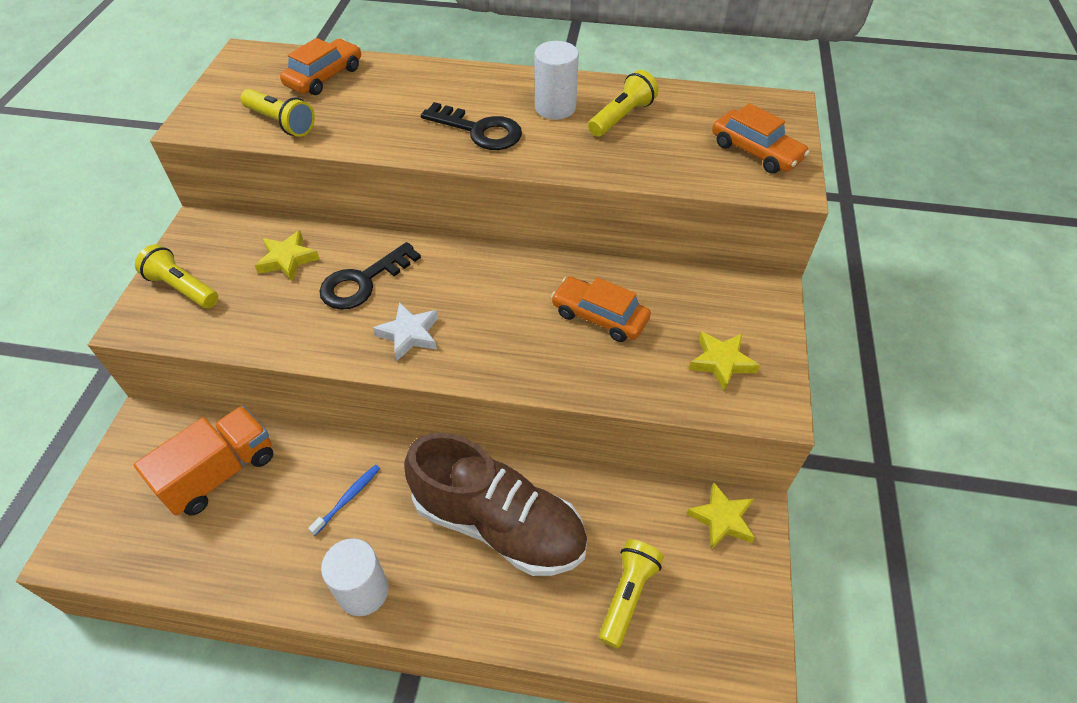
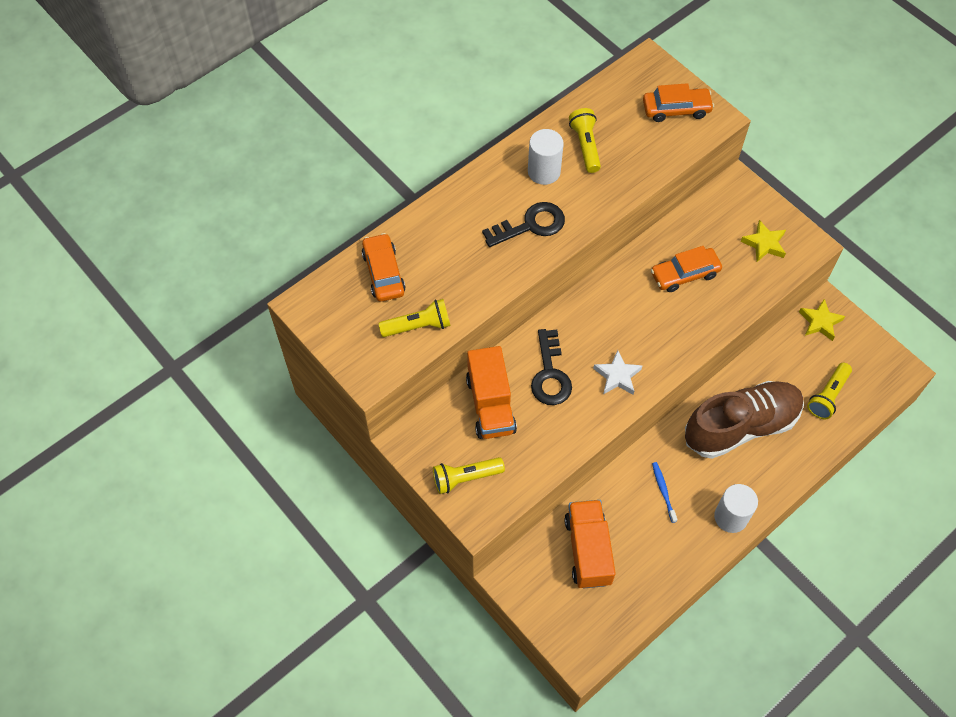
camera: 50 degrees left, 10 degrees up
yellow star [255,230,320,281] -> orange truck [466,346,517,439]
yellow flashlight [599,540,664,648] -> yellow flashlight turned 120 degrees counterclockwise [807,363,852,419]

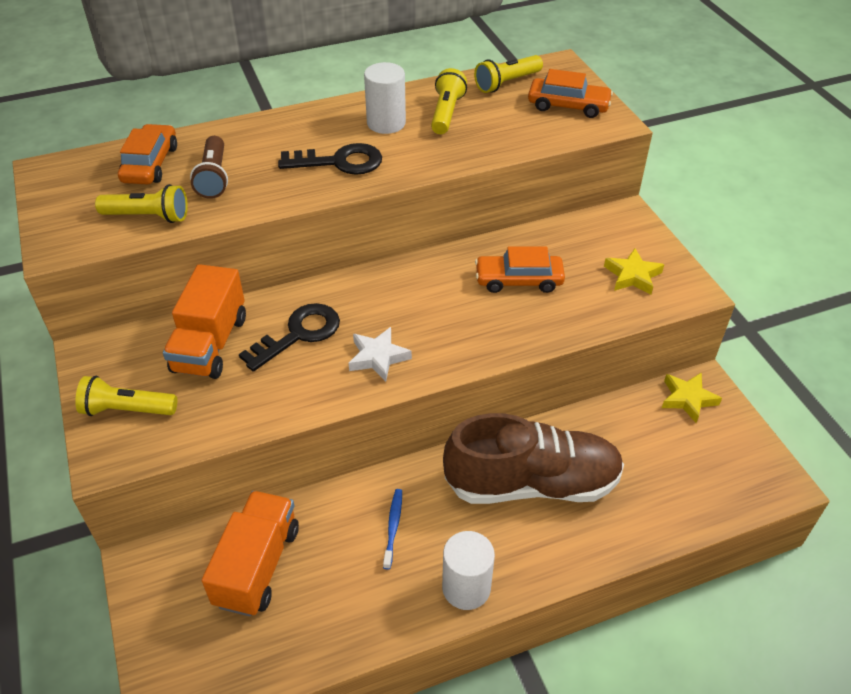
camera: 20 degrees right, 15 degrees down
black key [531,329,572,405] -> black key turned 150 degrees counterclockwise [239,303,340,371]
yellow flashlight [807,363,852,419] -> yellow flashlight moved to [474,55,543,93]
none -> brown flashlight [190,136,228,199]

